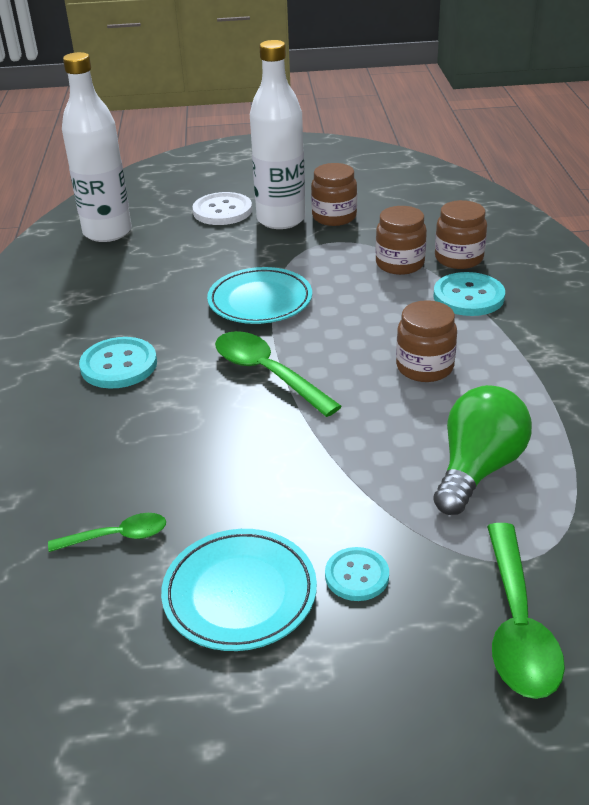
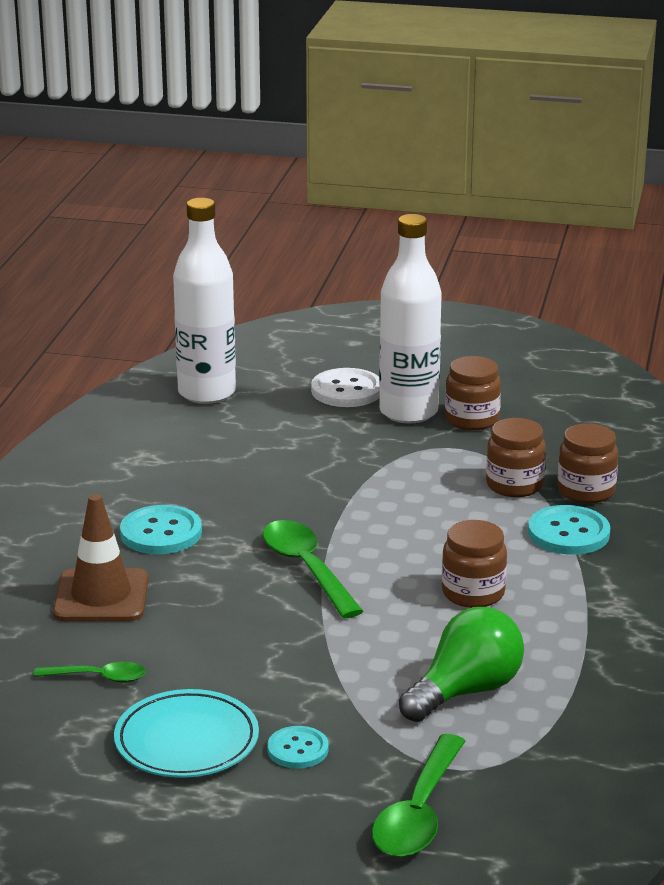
camera: 15 degrees right, 10 degrees down
turquoise plate [207,267,312,324] -> none
none -> brown traffic cone [53,494,148,621]

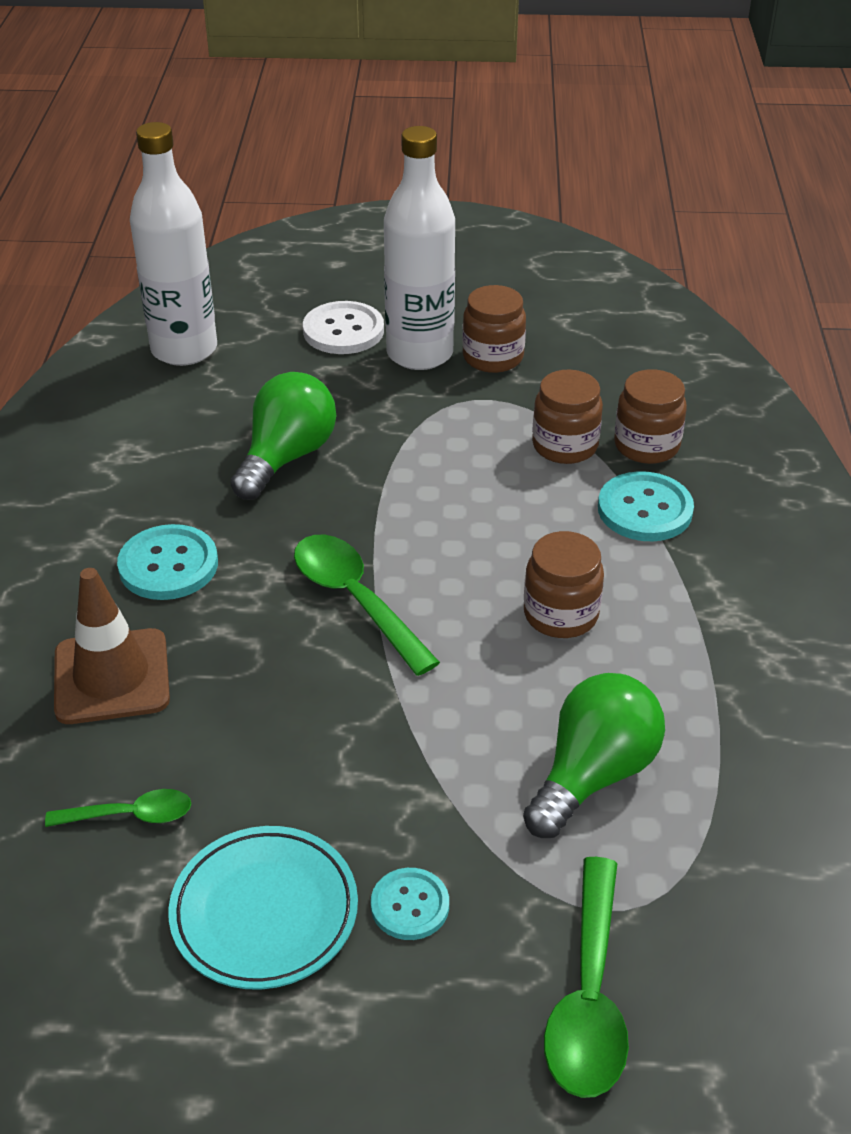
camera: 10 degrees left, 15 degrees up
none -> green light bulb [230,372,336,500]

